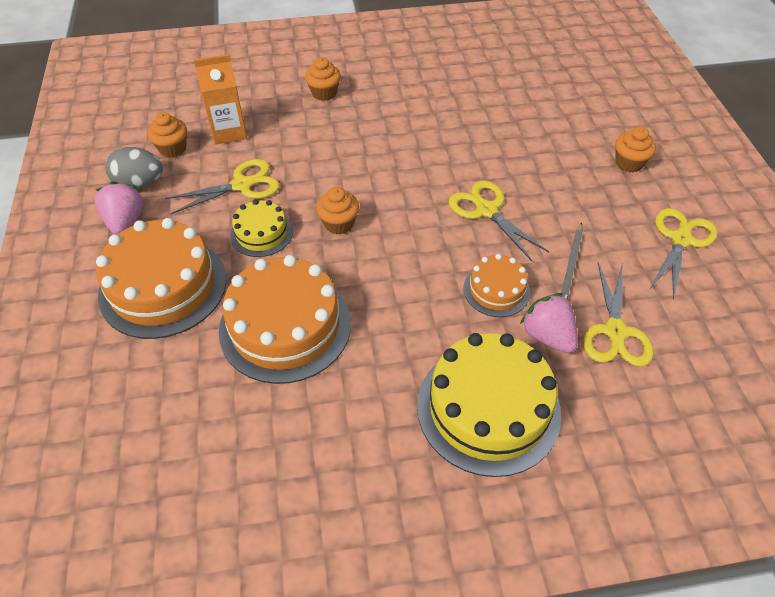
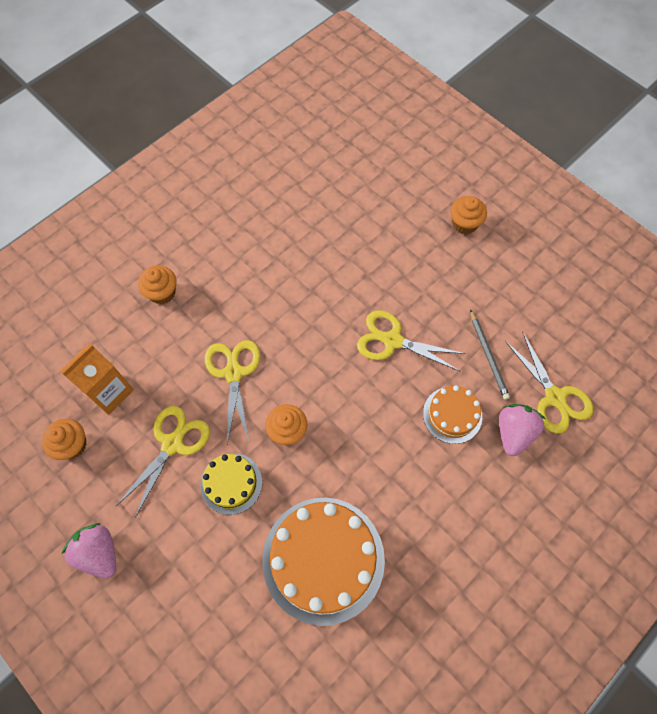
camera: 35 degrees left, 15 degrees up
orange cake [96,218,227,339] -> none
grey egg [105,147,163,189] -> none
yellow cake [417,333,561,477] -> none
pink strawberry [520,293,578,353] -> pink strawberry turned 90 degrees clockwise [499,404,546,456]
yellow scissors [650,208,718,299] -> yellow scissors moved to [205,340,260,444]

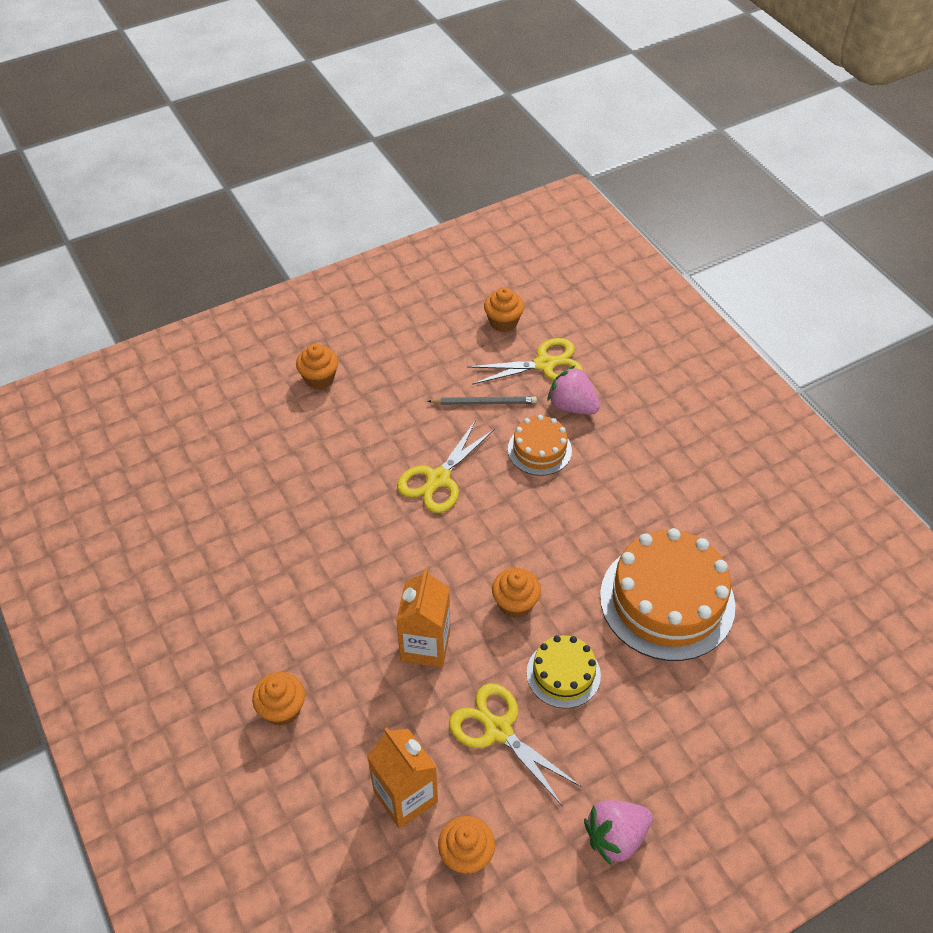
camera: 75 degrees left, 15 degrees down
yellow scissors [205,340,260,444] -> orange carton [396,568,450,668]
none -> orange cupcake [484,287,524,332]

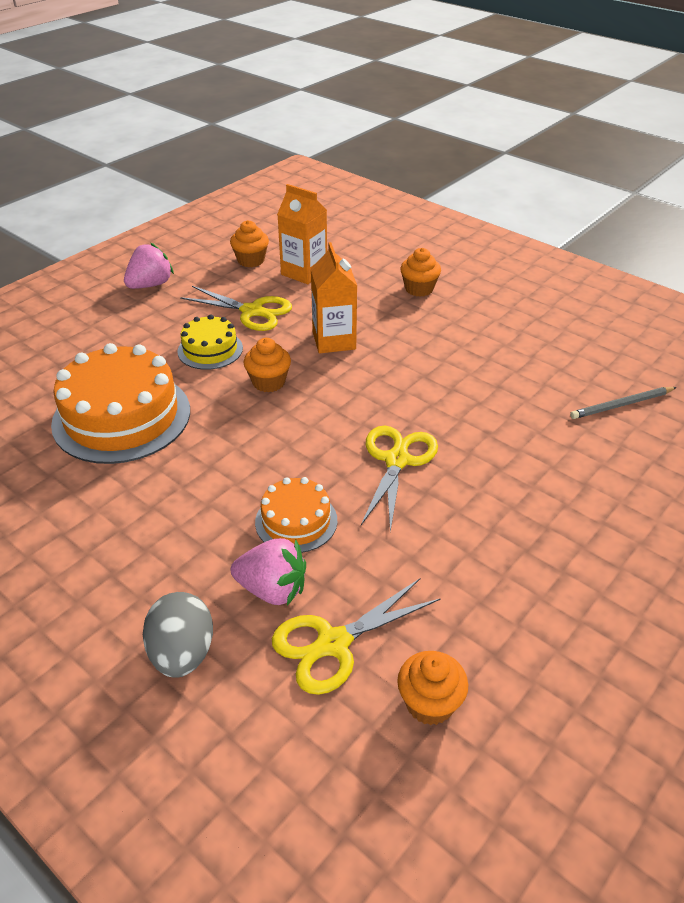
camera: 160 degrees right, 10 degrees down
orange cupcake [296,344,338,389] -> none
grey pencil [427,396,537,405] -> grey pencil moved to [570,387,677,419]
none -> grey egg [143,592,213,678]

